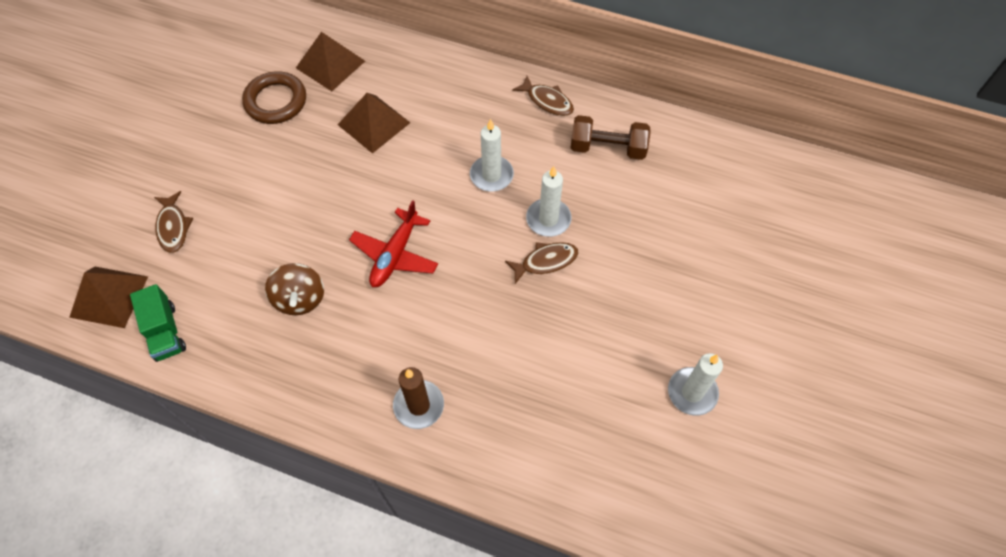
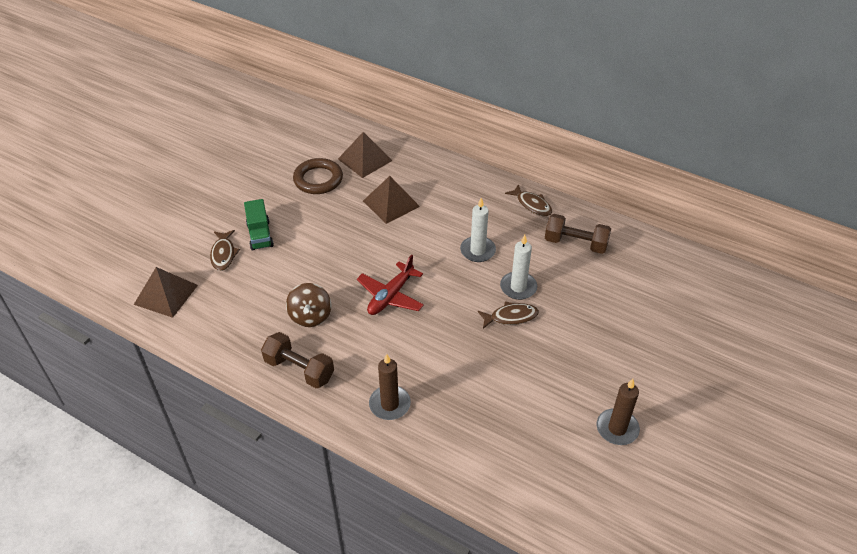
camera: 10 degrees right, 15 degrees down
green truck [130,284,186,362] -> green truck moved to [244,199,274,251]
white candle [668,353,723,416] -> brown candle [597,379,640,445]
none -> brown dumbbell [261,332,334,388]

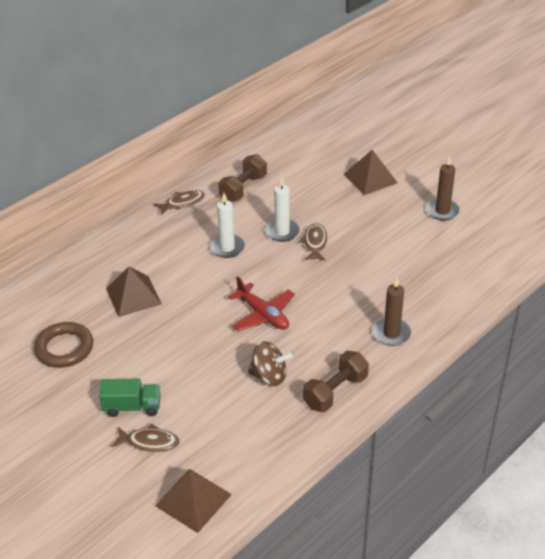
camera: 75 degrees left, 5 degrees down
brown pyramid [338,132,393,178] -> brown pyramid moved to [344,150,398,195]

